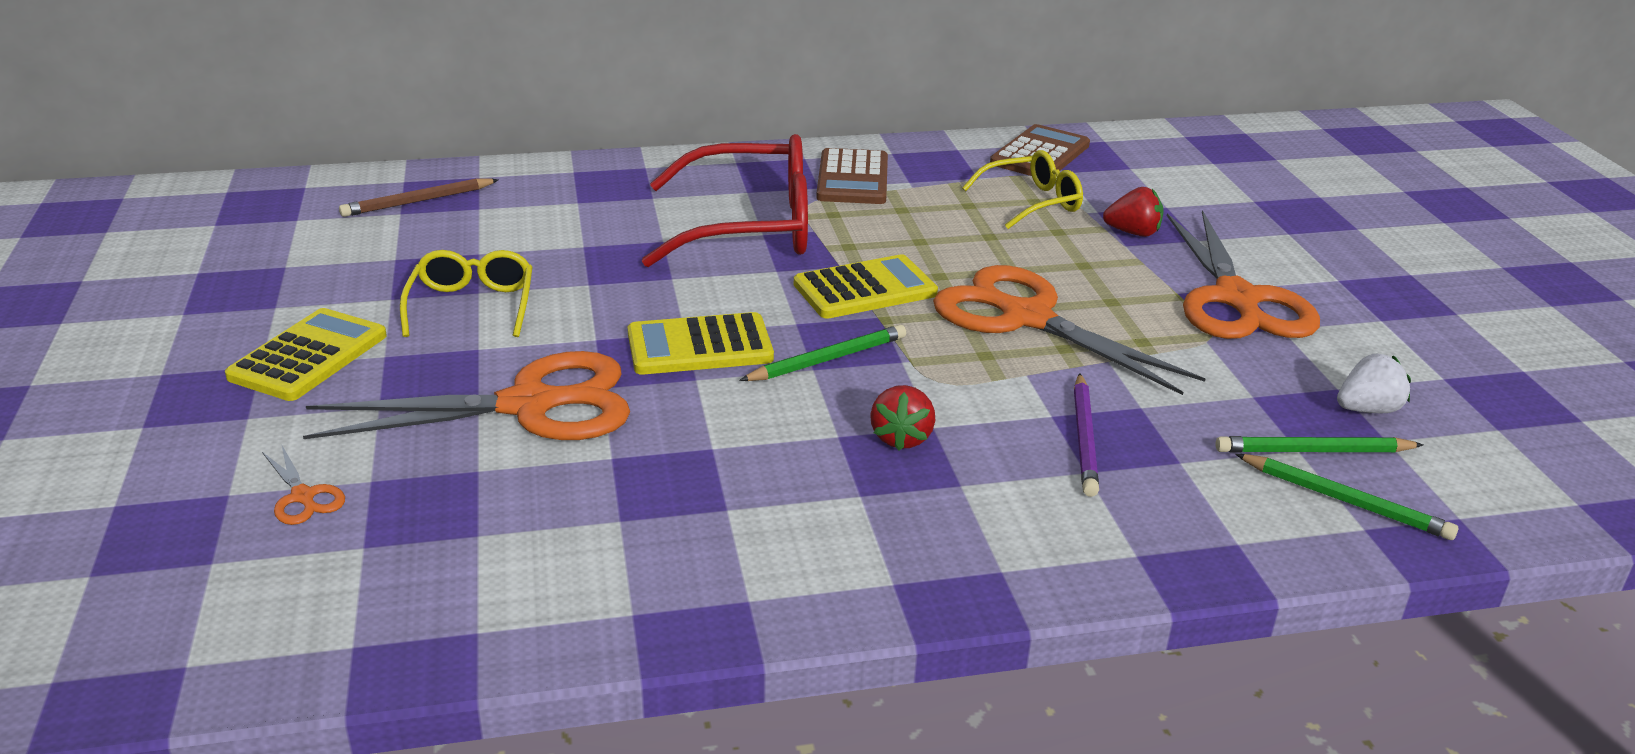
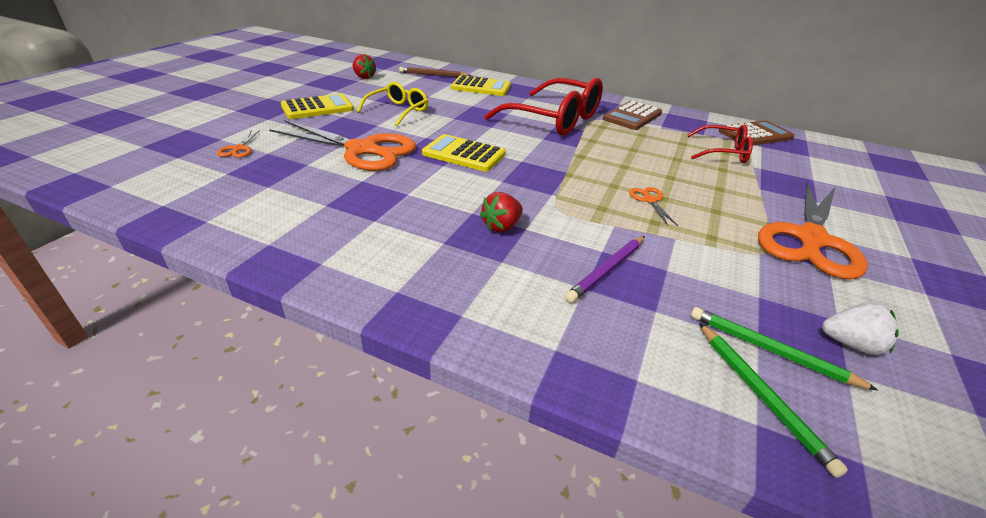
camera: 35 degrees right, 5 degrees up
green pencil [739,324,906,381] -> none
yellow calculator [794,254,938,319] -> yellow calculator moved to [451,75,511,96]
orange scissors [933,265,1206,395] -> orange scissors [629,187,678,226], size x0.40
yellow glasses [962,150,1083,229] -> red glasses [687,125,753,163]
red strawberry [1103,187,1164,237] -> red strawberry moved to [353,54,377,79]

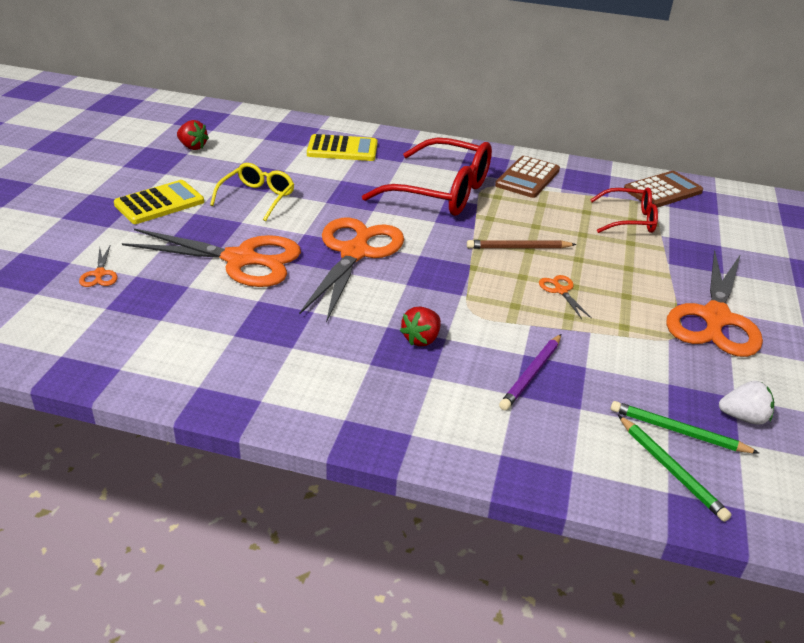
camera: 10 degrees left, 0 degrees up
brown pencil [399,67,472,77] -> brown pencil moved to [467,240,577,249]
yellow calculator [422,134,506,172] -> orange scissors [299,218,404,323]

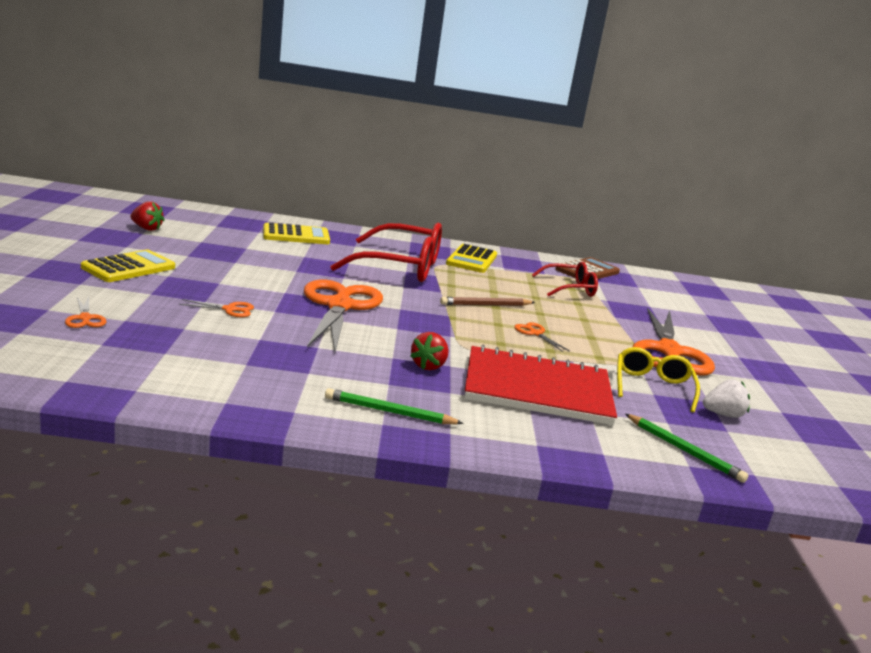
camera: 15 degrees left, 15 degrees down
orange scissors [122,228,301,287] -> orange scissors [179,299,254,317], size x0.40
yellow glasses [210,163,294,221] -> yellow glasses moved to [617,347,700,412]
brown calculator [495,156,560,198] -> yellow calculator [446,244,497,273]
purple pencil [499,334,561,410] -> red notebook [464,345,617,425]
green pencil [611,401,760,454] -> green pencil moved to [325,388,464,424]

